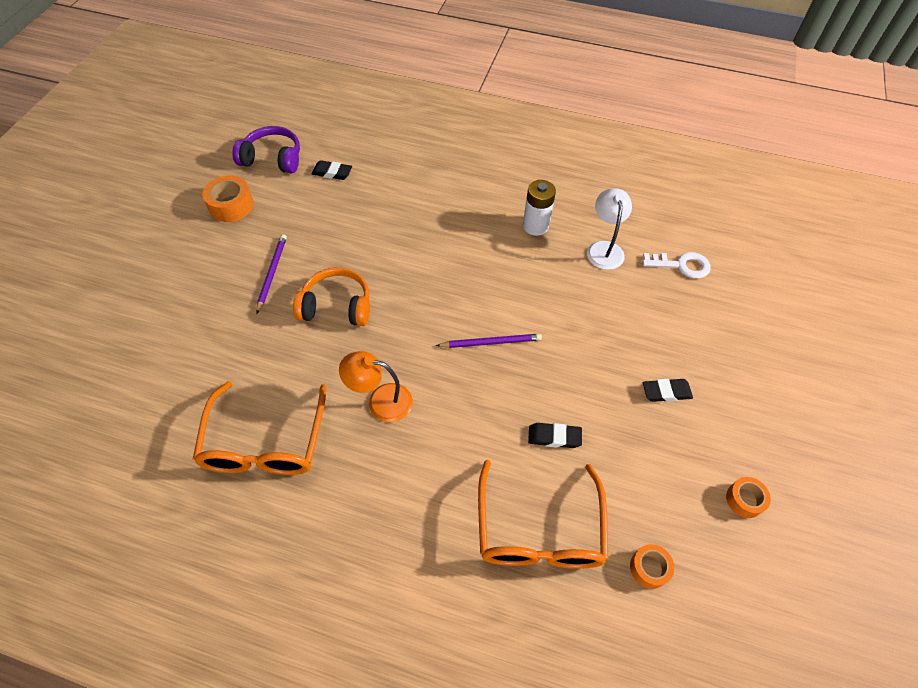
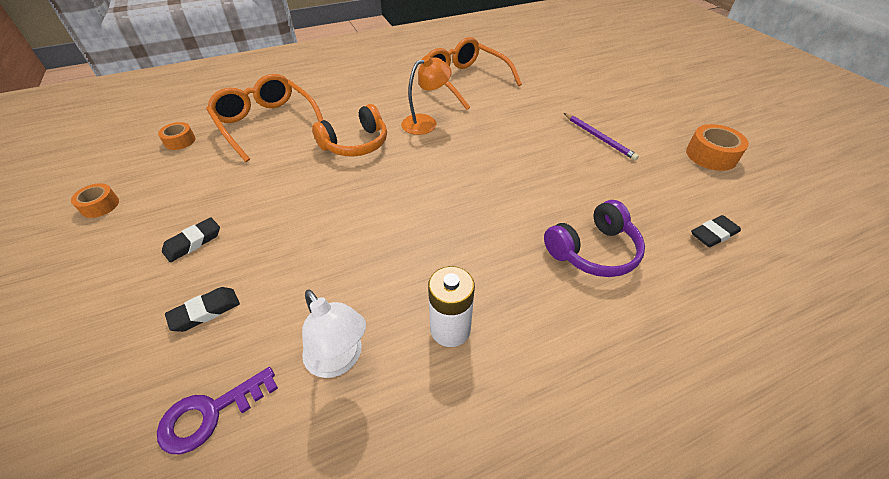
camera: 140 degrees right, 10 degrees down
purple headphones [232,126,300,174] -> purple headphones moved to [544,200,645,277]
orange headphones [293,267,370,326] -> orange headphones moved to [312,104,387,156]
purple pencil [436,334,542,348] -> none
black eraser [528,423,582,448] -> black eraser moved to [165,287,240,332]
white key [642,252,711,279] -> purple key [157,367,278,454]

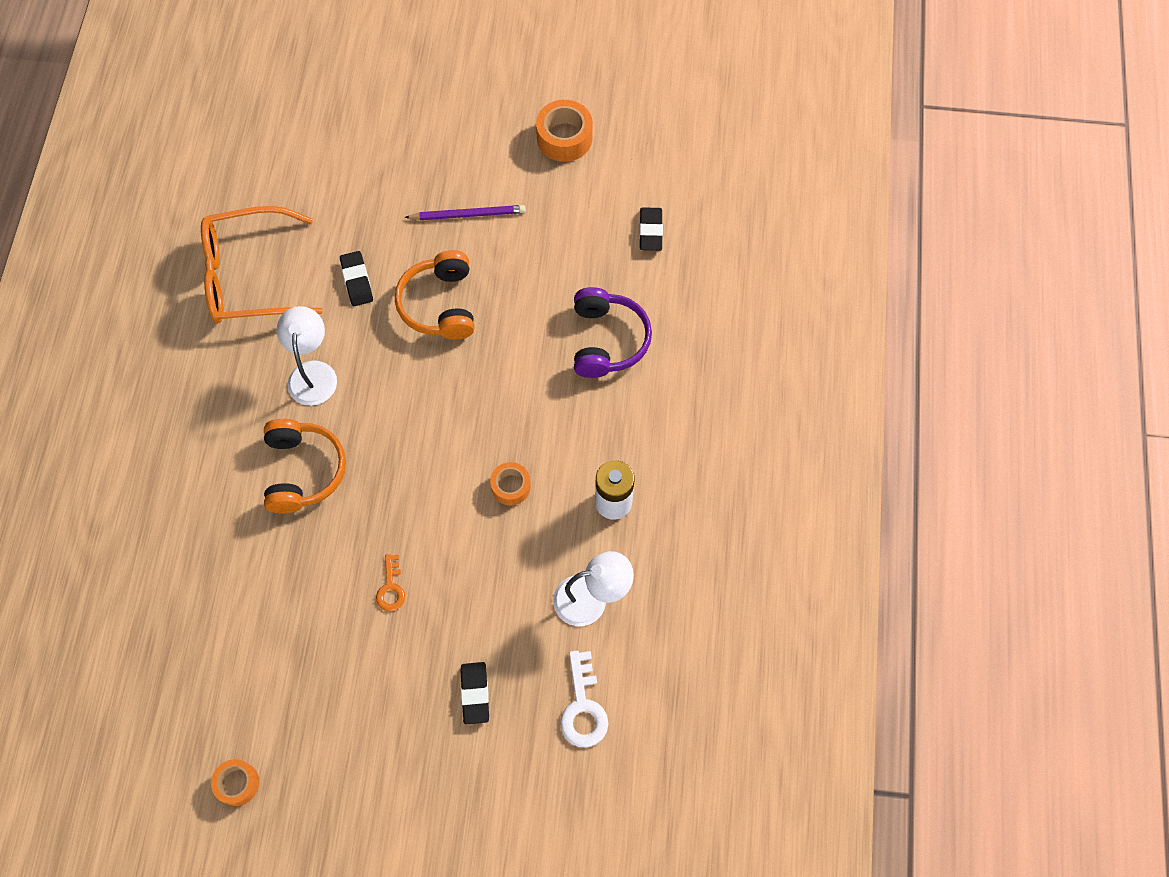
camera: 60 degrees left, 20 degrees up
purple key [157,367,278,454] -> white key [560,651,608,747]
orange tape [158,122,196,150] -> orange tape moved to [490,462,531,505]
black eraser [162,217,220,262] -> black eraser moved to [340,251,373,306]
orange glasses [206,74,323,162] -> none
orange lamp [401,55,452,135] -> white lamp [276,306,337,406]
none -> orange key [376,554,405,611]
none -> orange headphones [395,250,475,340]

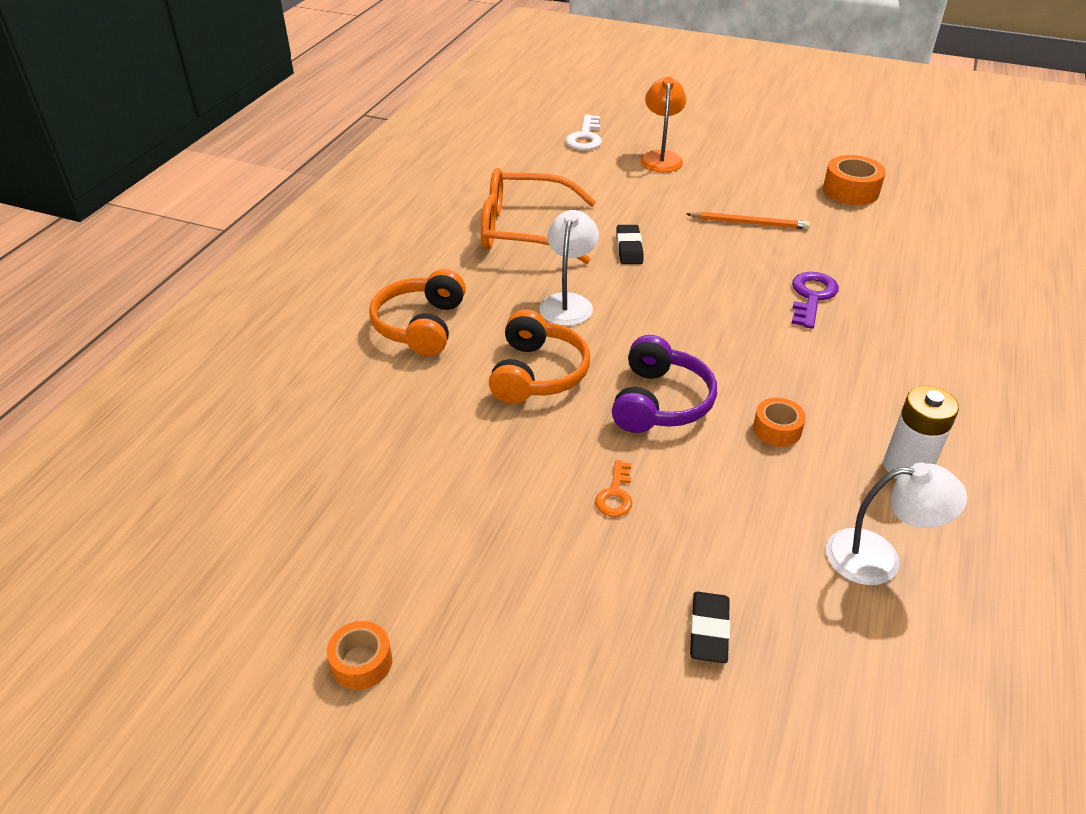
camera: 15 degrees right, 25 degrees down
orange headphones [395,250,475,340] -> orange headphones moved to [369,269,466,356]
purple pencil [405,205,526,220] -> orange pencil [686,211,810,229]
white key [560,651,608,747] -> white key moved to [566,115,602,150]
purple headphones [574,287,652,378] -> purple headphones moved to [612,335,717,433]
black eraser [639,207,663,251] -> none
none -> orange lamp [640,77,687,172]
none -> purple key [791,272,839,329]

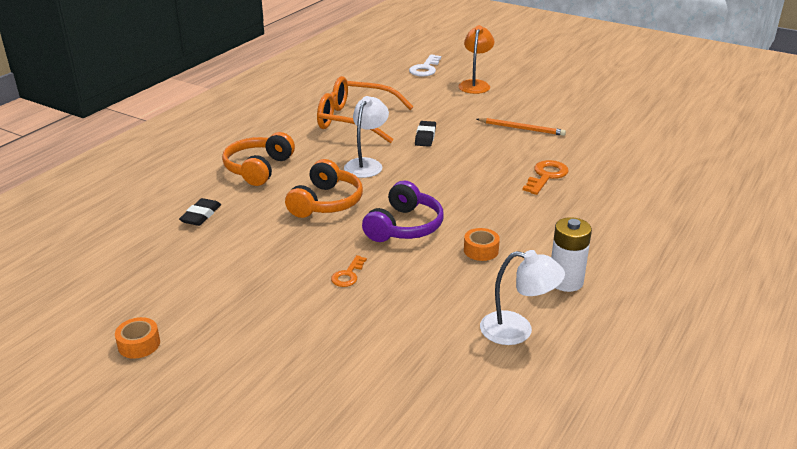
camera: 10 degrees right, 10 degrees down
black eraser [690,592,730,663] -> black eraser moved to [179,198,221,226]
purple key [791,272,839,329] -> orange key [523,160,569,195]
orange tape [823,155,886,205] -> none

